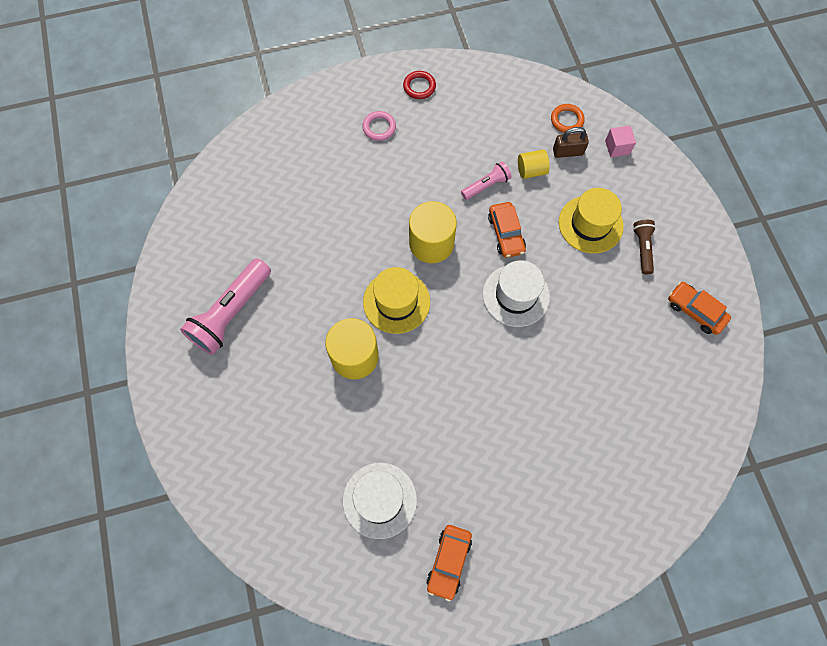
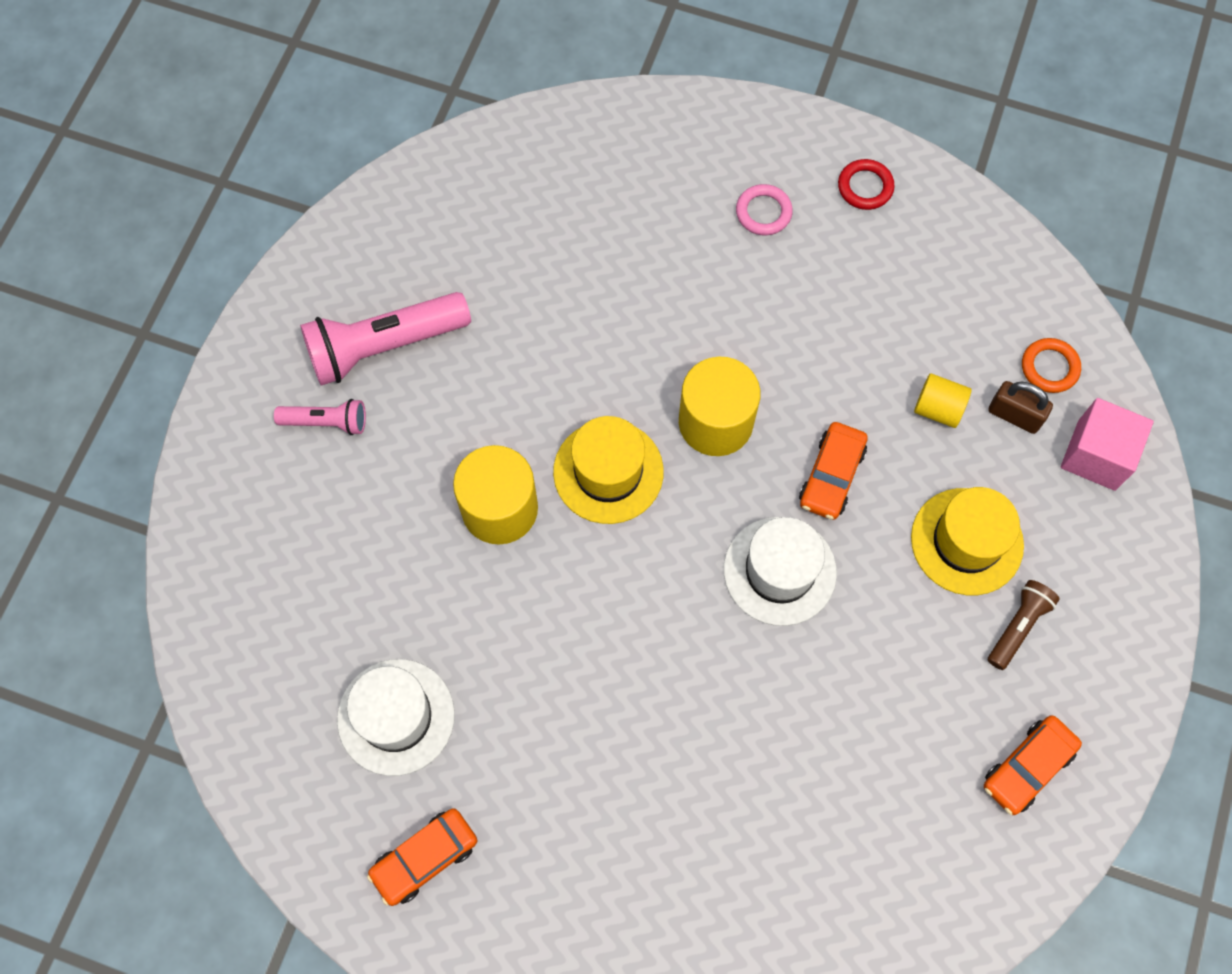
camera: 35 degrees right, 0 degrees up
pink flashlight [461,161,512,200] -> pink flashlight moved to [274,399,366,435]
pink cube [605,126,636,157] -> pink cube [1061,398,1154,491], size x1.60
orange car [668,282,731,335] -> orange car turned 120 degrees counterclockwise [984,715,1082,815]

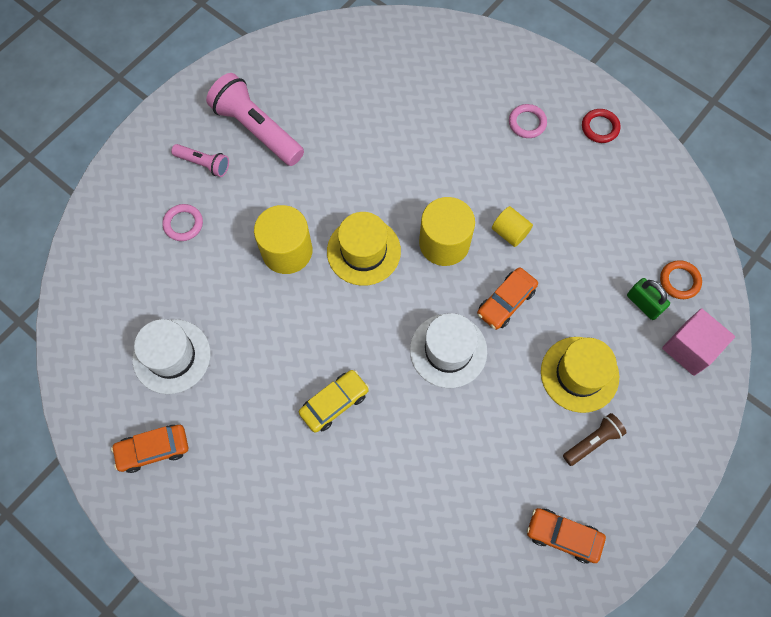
camera: 20 degrees right, 0 degrees up
pink flashlight [300,292,471,385] -> pink flashlight turned 45 degrees clockwise [206,73,304,166]
yellow cylinder [914,373,972,428] -> yellow cylinder moved to [492,206,533,247]
orange car [984,715,1082,815] -> orange car turned 45 degrees clockwise [526,508,606,563]
brown padlock [988,381,1053,434] -> green padlock [627,278,670,320]
none -> pink ring [162,204,203,241]
none -> yellow car [299,370,369,433]

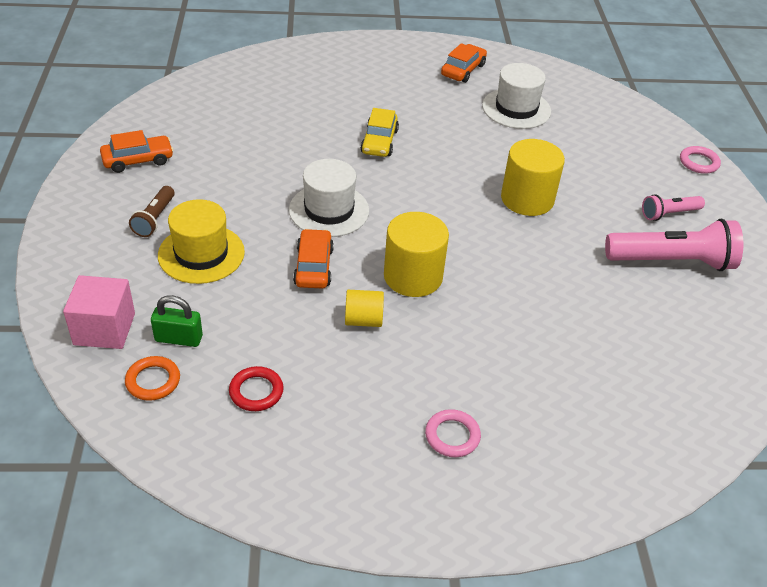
camera: 135 degrees right, 25 degrees down
pink ring [162,204,203,241] -> pink ring moved to [680,146,721,174]
yellow hat [327,212,401,286] -> none
red ring [582,109,620,143] -> red ring moved to [229,366,284,411]

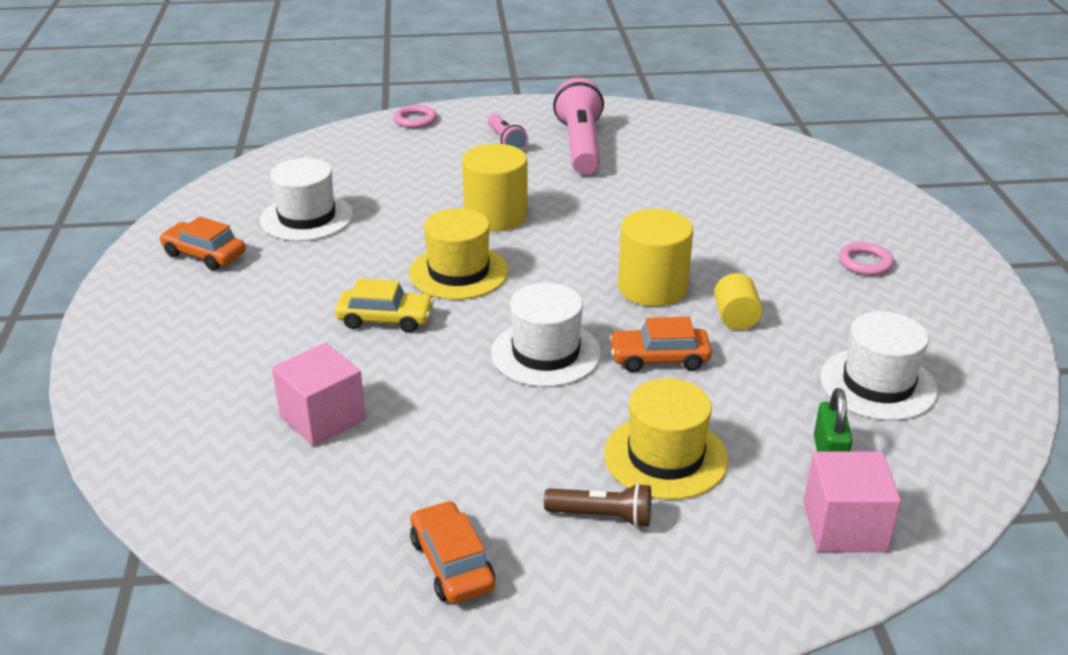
camera: 90 degrees left, 10 degrees down
orange ring [125,356,180,401] -> none
red ring [229,366,284,411] -> white hat [820,311,938,421]
none -> pink cube [272,343,366,446]
none -> yellow hat [409,208,508,300]

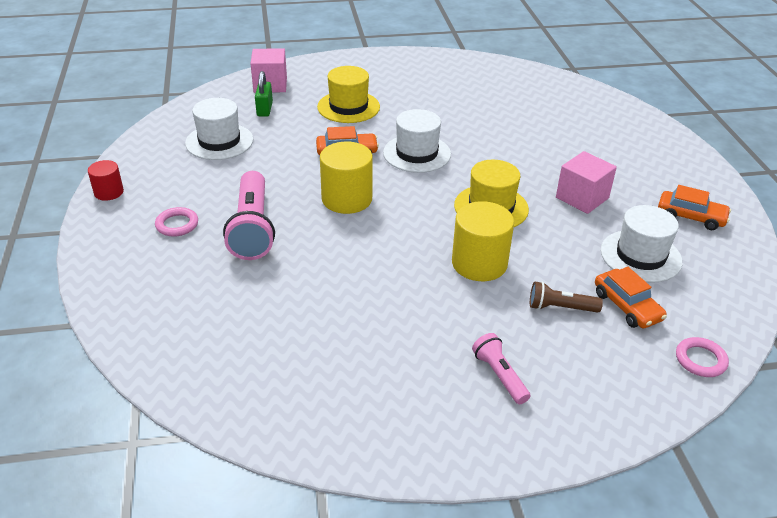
camera: 175 degrees right, 5 degrees up
pink cube [272,343,366,446] -> pink cube moved to [556,151,617,214]
yellow car [335,278,434,333] -> none
pink ring [393,105,437,128] -> pink ring moved to [676,337,729,377]
orange car [410,501,495,604] -> orange car moved to [595,267,667,329]
brown flashlight [544,483,651,527] -> brown flashlight moved to [530,281,603,313]
pink flashlight [553,78,604,175] -> pink flashlight moved to [223,171,275,260]
yellow cylinder [714,273,763,330] -> none
none -> red cylinder [88,160,124,201]

